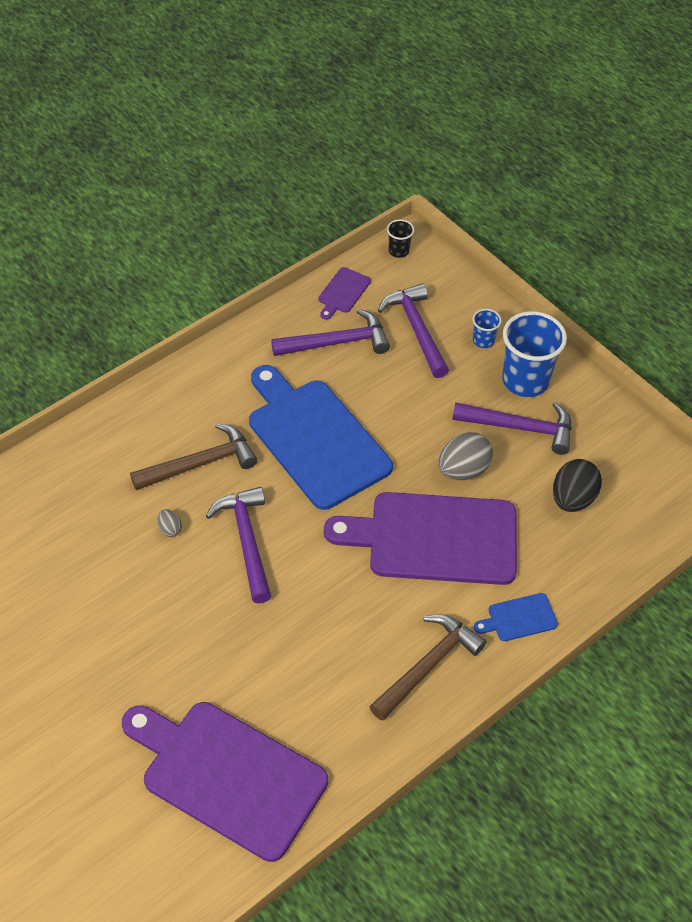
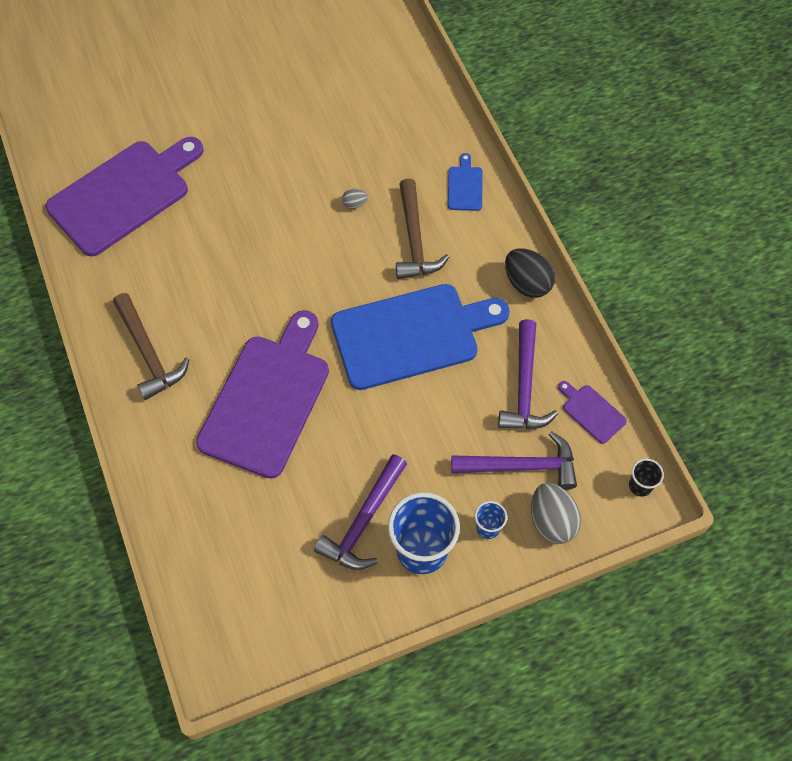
camera: 110 degrees right, 10 degrees up
purple hammer [206,487,271,603] -> none
grey egg [438,432,493,481] -> grey egg moved to [531,483,581,544]
blue cutting board [474,593,558,641] -> blue cutting board moved to [448,153,482,211]
black egg [553,459,602,512] -> black egg moved to [505,248,555,298]

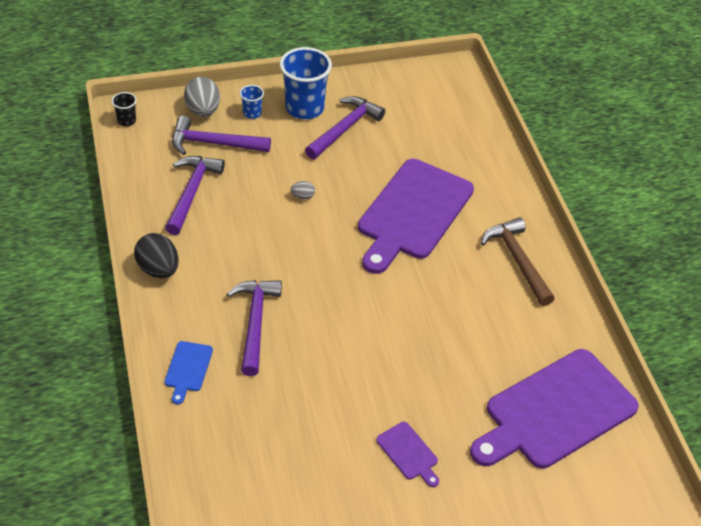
camera: 175 degrees left, 15 degrees down
blue cutting board [331,284,510,390] -> none
grey egg [342,189,368,209] -> grey egg moved to [291,181,315,200]
brown hammer [396,179,449,279] -> purple hammer [227,280,282,376]
purple cutting board [558,381,627,444] -> purple cutting board moved to [376,422,439,487]

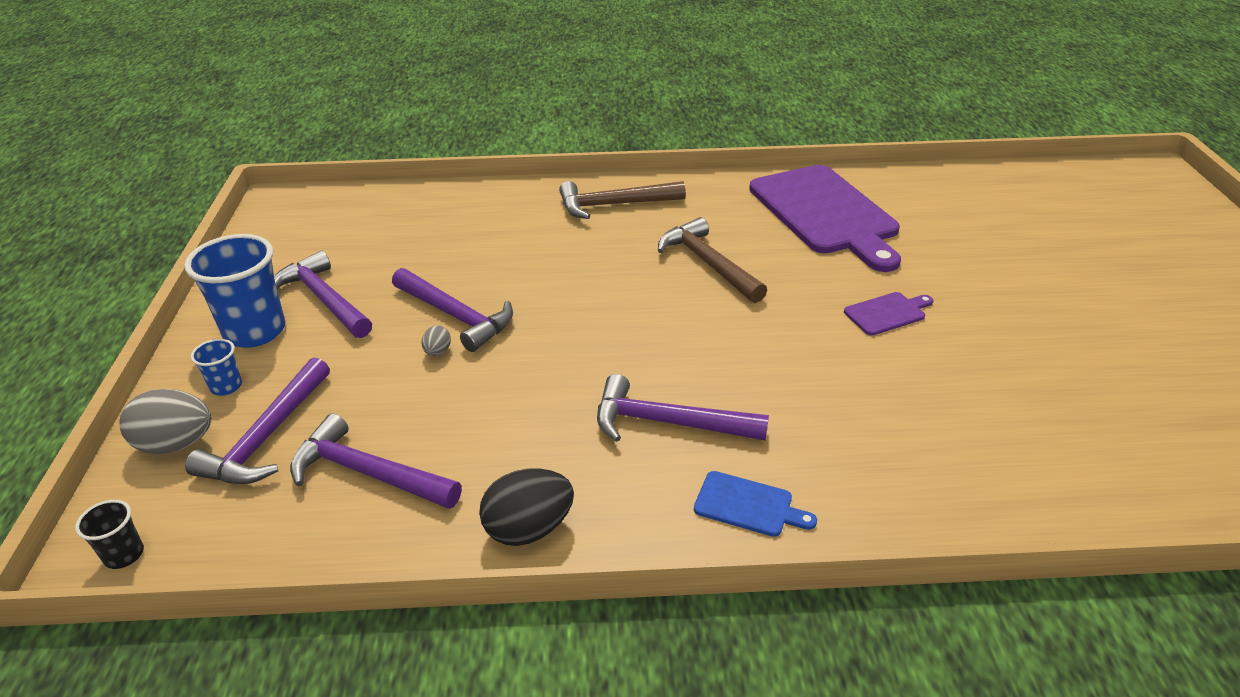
camera: 75 degrees left, 10 degrees down
purple cutting board [358,159,474,274] -> none
none -> purple hammer [392,268,513,352]
none -> brown hammer [658,217,767,303]

